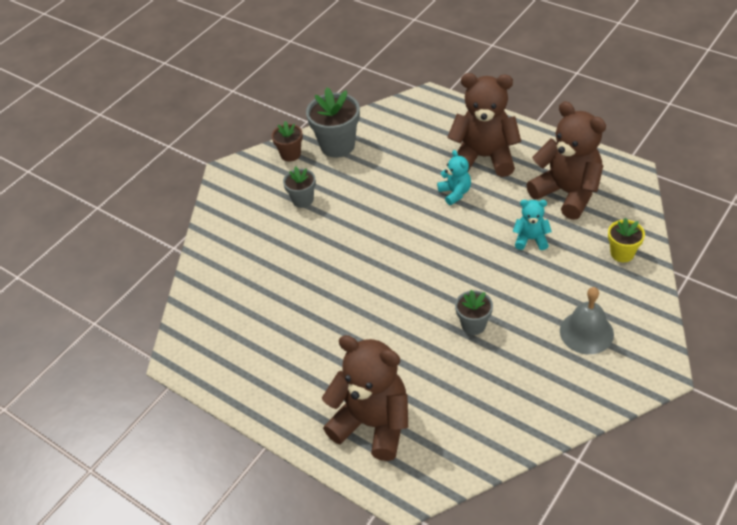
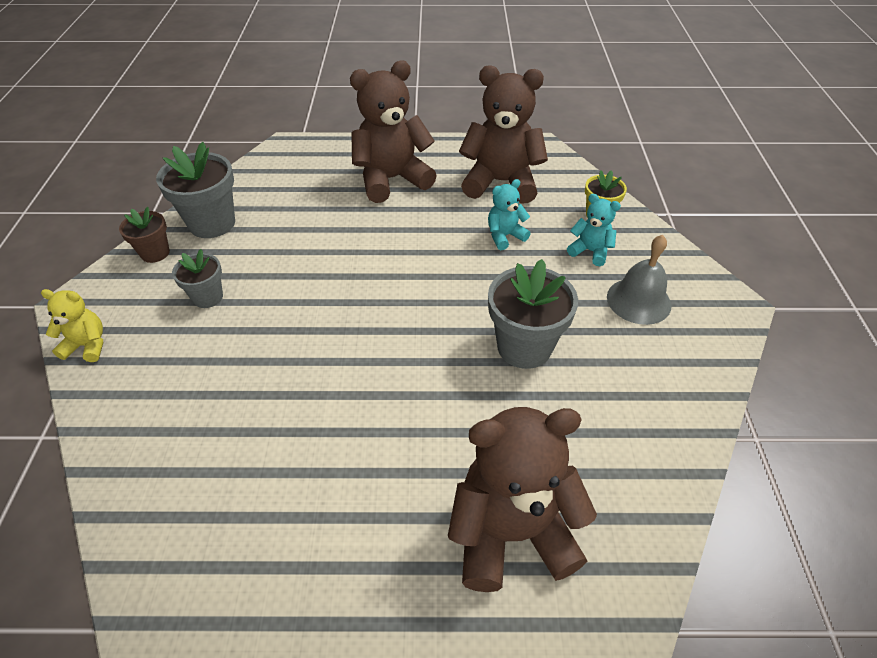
camera: 40 degrees left, 0 degrees up
turquoise teddy bear [437,150,471,205] -> turquoise teddy bear moved to [567,194,621,266]
grey flower pot [455,290,493,335] -> grey flower pot [488,259,578,369], size x1.72
none -> yellow teddy bear [41,289,103,362]

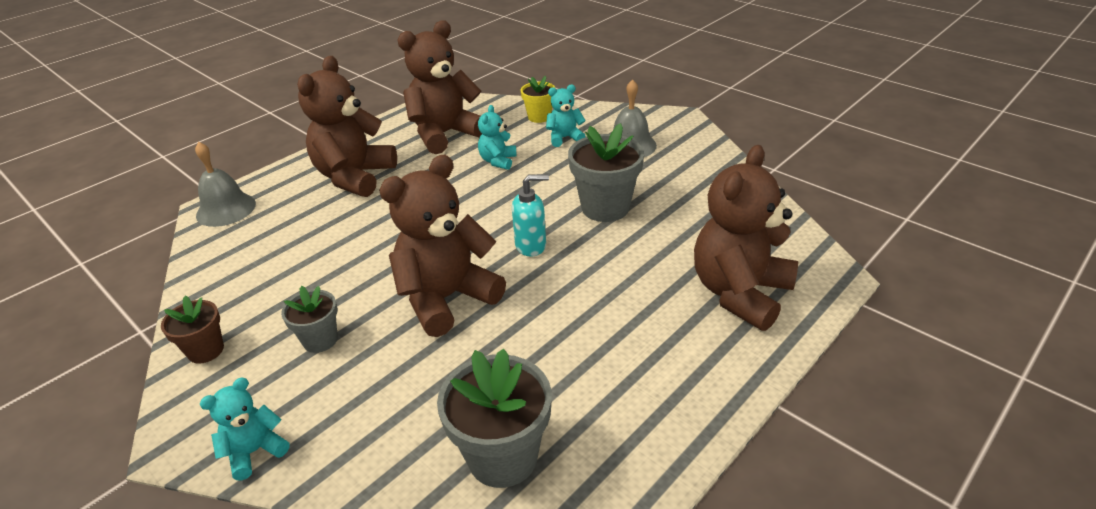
camera: 45 degrees left, 10 degrees down
yellow teddy bear [41,289,103,362] -> turquoise teddy bear [200,378,290,480]
grey flower pot [156,142,235,238] -> grey flower pot moved to [437,349,552,488]
none -> grey bell [195,142,256,227]
none -> brown teddy bear [379,155,506,337]
none -> turquoise soap dispenser [512,174,549,257]

